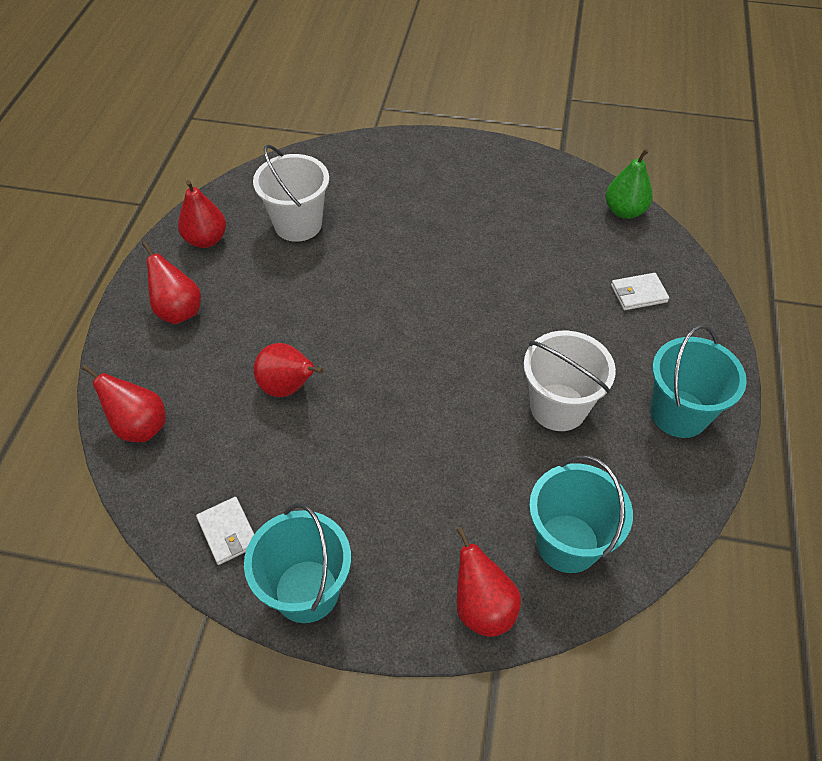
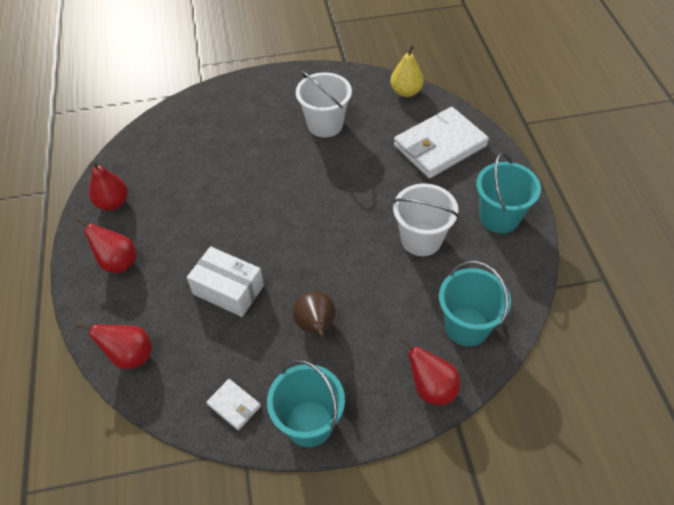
camera: 20 degrees left, 0 degrees up
white bucket [253,144,329,242] -> white bucket moved to [296,71,352,138]
red pear [254,343,323,397] -> white box [187,246,264,317]
green pear [606,149,653,219] -> yellow pear [390,45,424,97]
white wallet [611,273,669,310] -> white wallet [394,107,489,178], size x2.24
none -> brown pear [293,291,336,337]

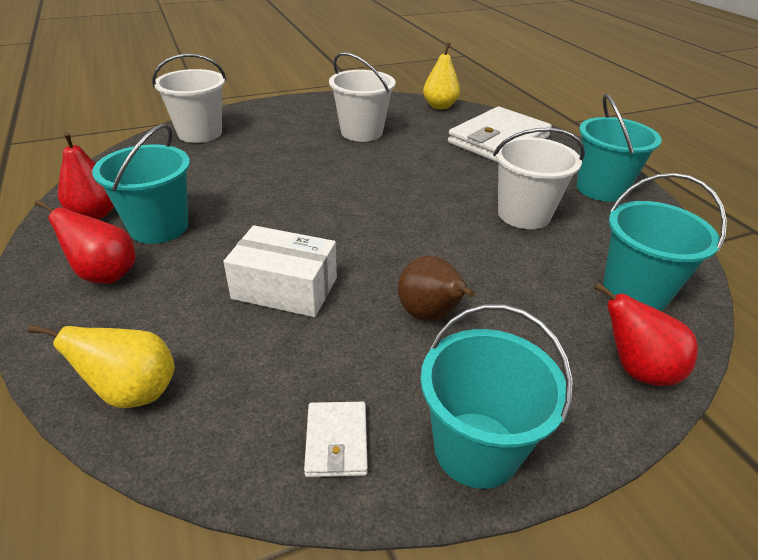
camera: 15 degrees left, 15 degrees down
red pear [76,323,152,369] -> yellow pear [28,324,175,408]
white wallet [206,379,261,430] -> white wallet turned 60 degrees clockwise [304,402,368,477]
none -> turquoise bucket [92,124,190,244]
none -> white bucket [152,54,226,143]

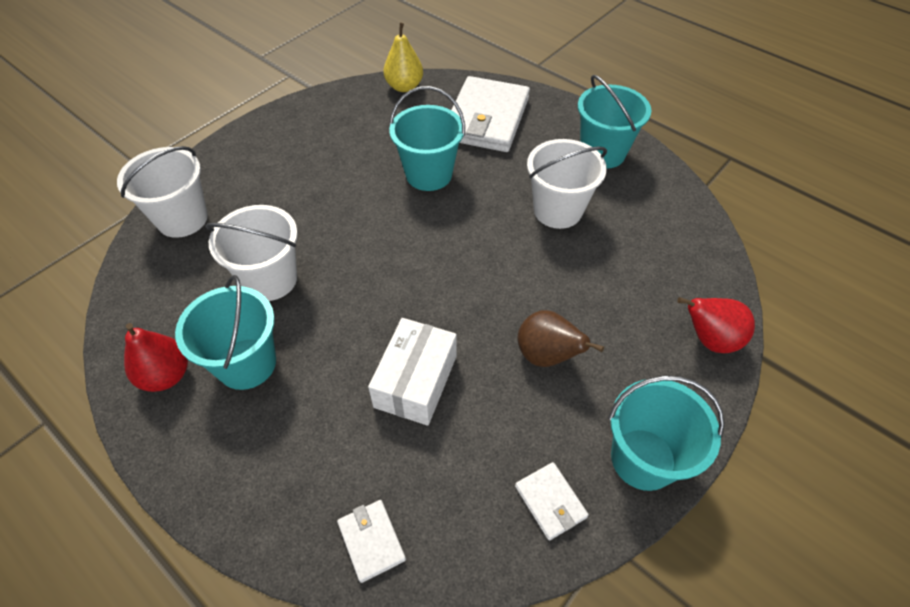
camera: 25 degrees left, 15 degrees up
yellow pear [28,324,175,408] -> white wallet [337,500,406,583]
red pear [35,199,135,284] -> none
white box [223,225,337,317] -> white box turned 60 degrees counterclockwise [368,318,457,426]
white bucket [329,52,395,142] -> white bucket moved to [205,205,298,301]
turquoise bucket [603,173,727,311] -> turquoise bucket moved to [389,86,465,191]

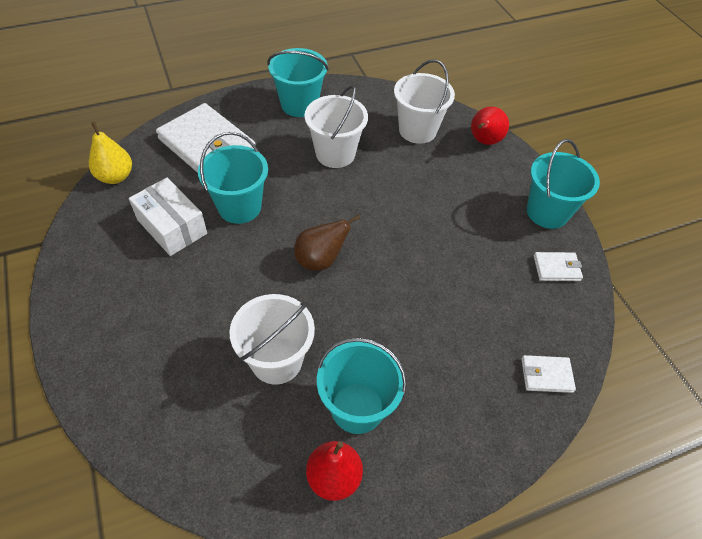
camera: 65 degrees left, 0 degrees up
white bucket [117,146,208,238] -> white bucket moved to [394,59,455,144]
white box [368,318,457,426] -> white box moved to [129,177,207,256]
brown pear [517,310,604,367] -> brown pear moved to [294,214,360,271]

